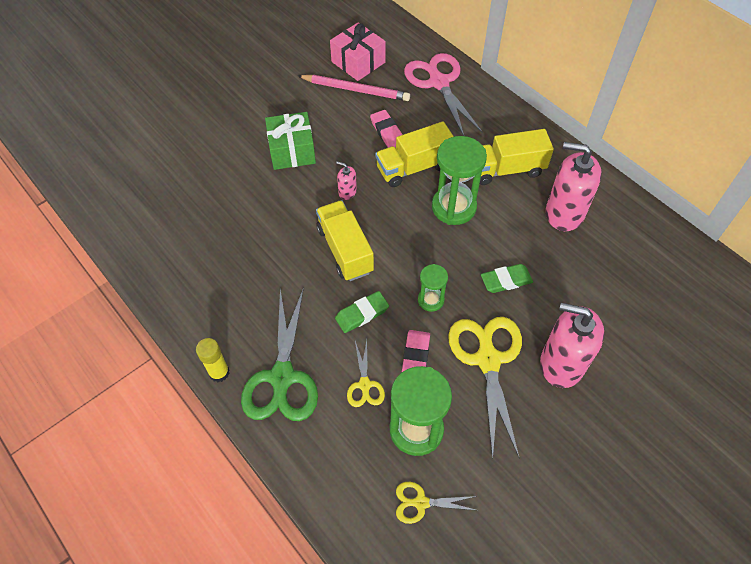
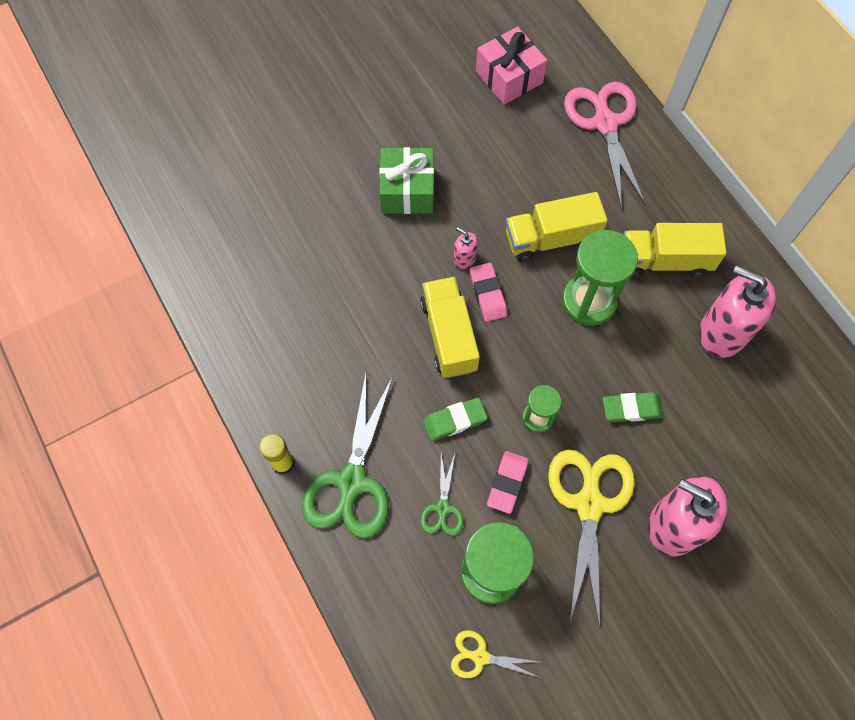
camera: 10 degrees right, 10 degrees up
pink pencil [298,75,410,101] -> none
yellow scissors [347,340,385,407] -> green scissors [420,454,464,536]
pink eraser [370,110,403,148] -> pink eraser moved to [470,263,507,322]

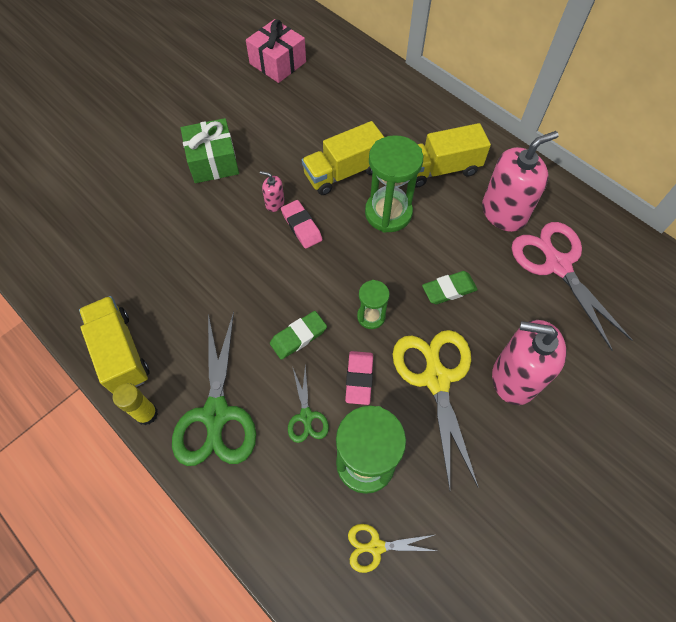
camera: 15 degrees left, 5 degrees down
yellow truck [420,277,480,378] -> yellow truck moved to [79,296,150,394]
pink scissors [564,82,646,208] -> pink scissors moved to [512,222,633,350]
pink soap dispenser [699,266,776,358] -> pink soap dispenser turned 135 degrees clockwise [482,131,559,232]

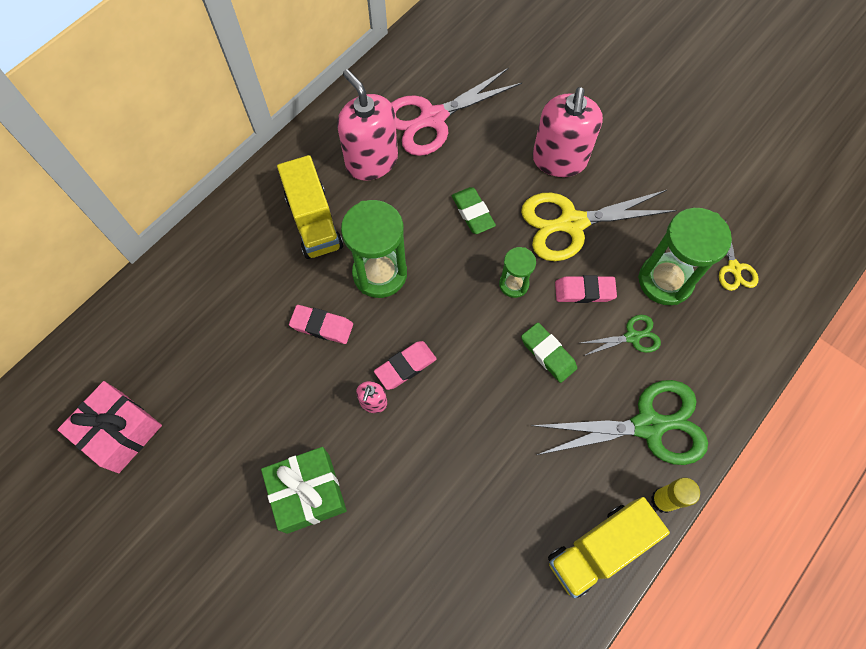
camera: 95 degrees left, 5 degrees up
yellow truck [302,121,384,195] -> pink eraser [289,305,353,344]

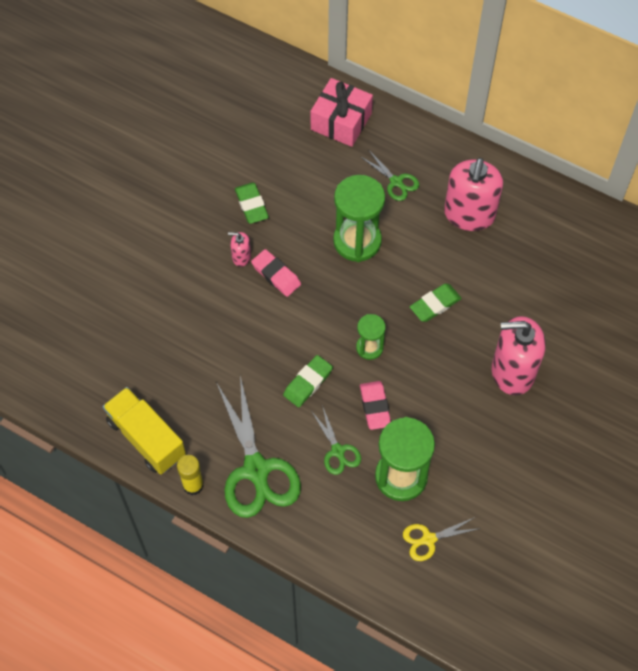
camera: 80 degrees right, 5 degrees down
pink gift [57,381,162,473] -> pink gift moved to [310,78,373,147]
green gift [261,447,347,534] -> none
yellow truck [277,155,343,259] -> green scissors [360,149,419,201]
pink eraser [289,305,353,344] -> none
pink soap dispenser [337,69,398,181] -> pink soap dispenser turned 150 degrees clockwise [444,158,503,231]
pink scissors [391,68,522,156] -> none
yellow scissors [521,190,677,261] -> none
none -> green eraser [235,182,269,224]

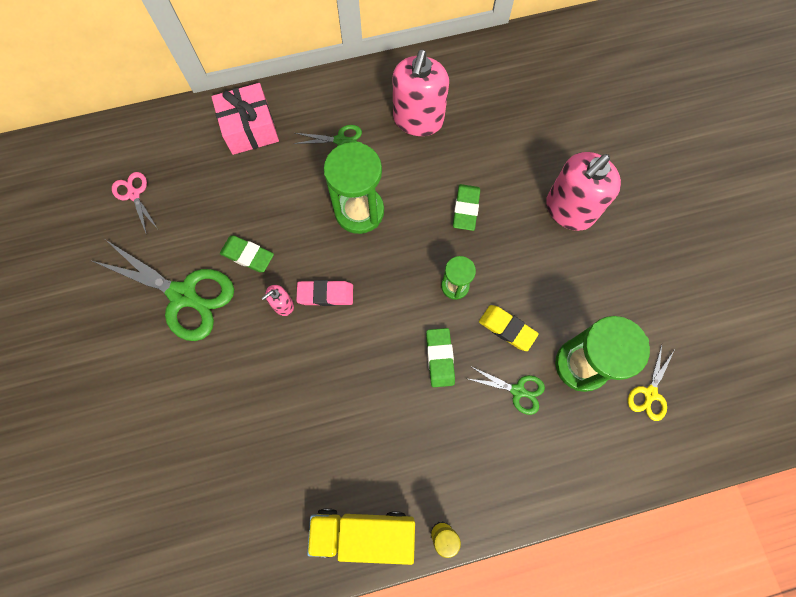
camera: 45 degrees left, 10 degrees up
green scissors [216,376,301,518] -> green scissors moved to [92,240,234,341]
pink eraser [360,381,391,430] -> yellow eraser [479,305,539,351]
pink soap dispenser [444,158,503,231] -> pink soap dispenser turned 45 degrees clockwise [393,50,449,136]
none -> pink scissors [112,172,158,235]

